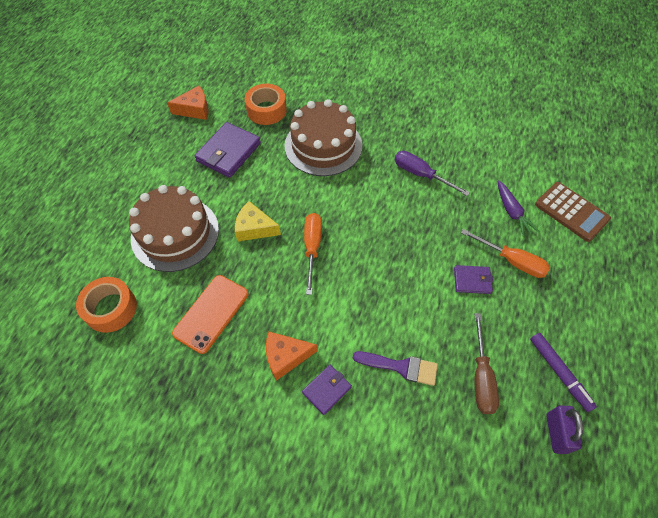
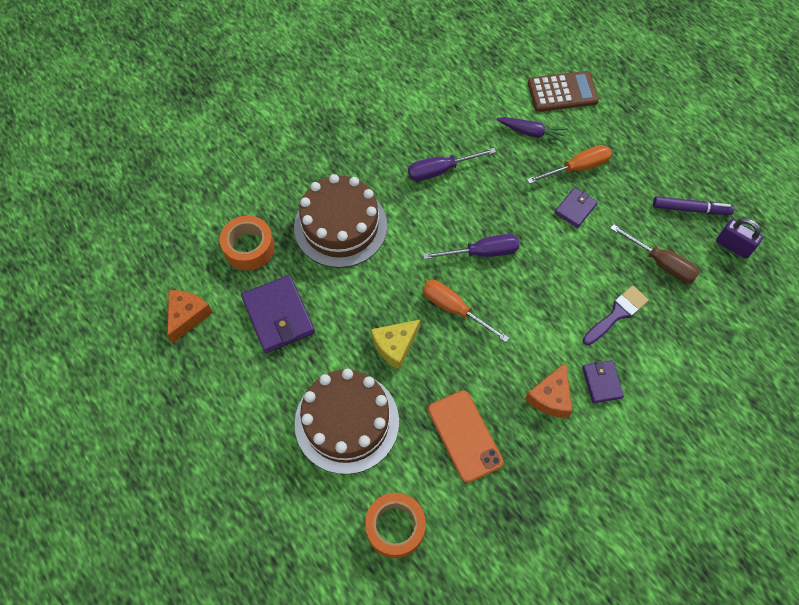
camera: 55 degrees left, 5 degrees up
none -> purple screwdriver [423,234,519,259]

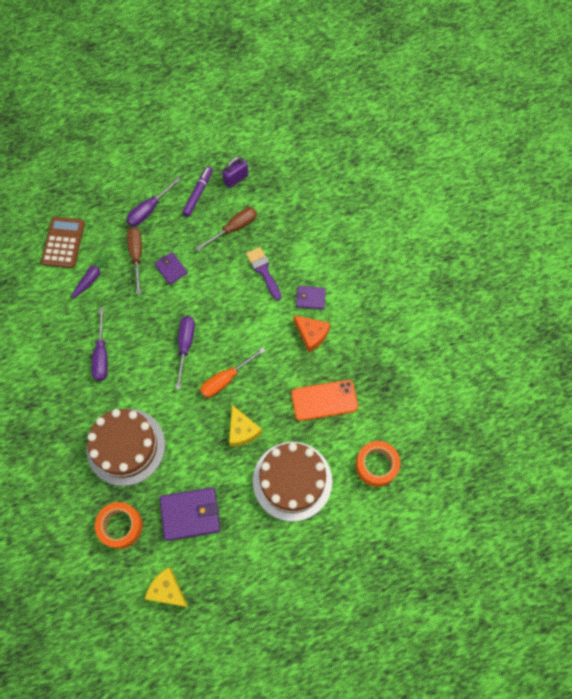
camera: 75 degrees left, 5 degrees up
orange cheese [167,290,213,343] -> yellow cheese [145,567,188,607]
orange screwdriver [527,145,612,184] -> brown screwdriver [127,227,142,294]
none -> purple screwdriver [126,177,181,227]

